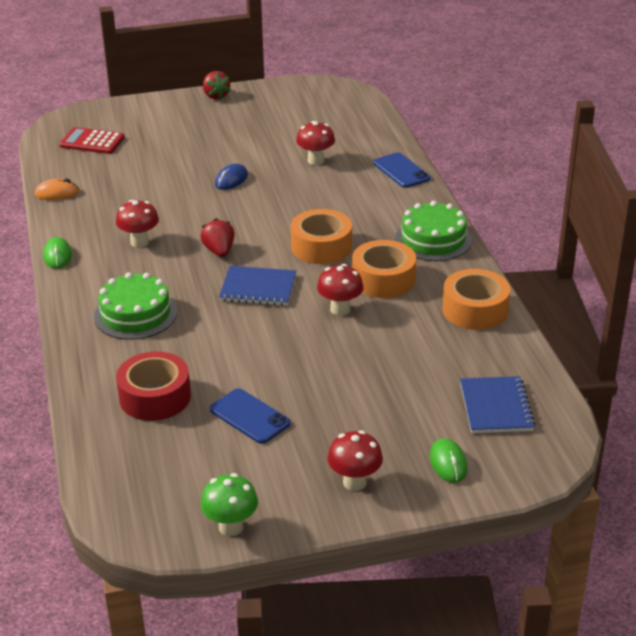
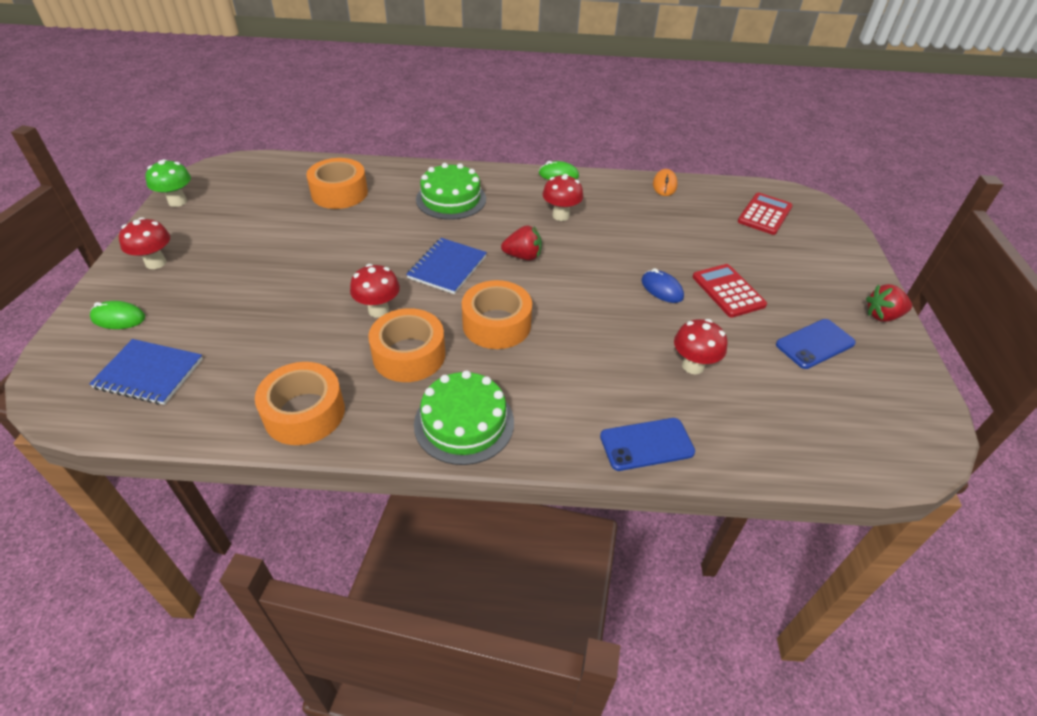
camera: 105 degrees right, 10 degrees up
red tape [116,352,191,421] -> orange tape [306,158,368,209]
blue phone [210,388,291,444] -> blue phone moved to [776,319,856,369]
none -> red calculator [693,264,767,317]

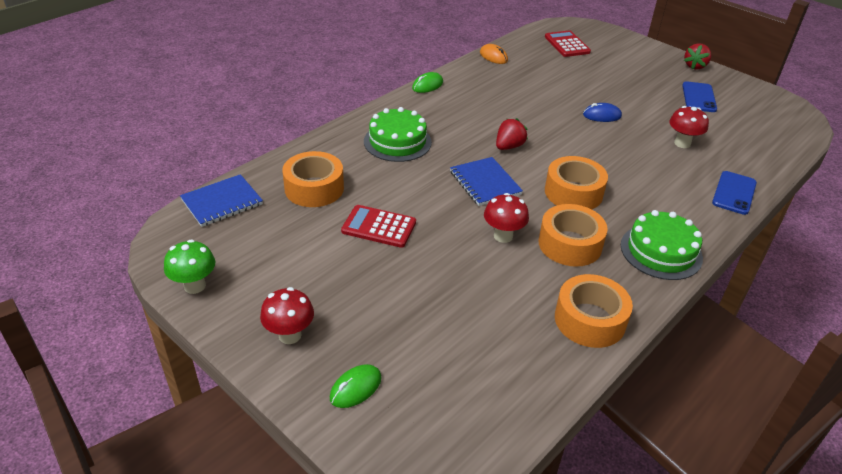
camera: 50 degrees left, 5 degrees down
blue notebook [89,339,203,405] -> blue notebook moved to [180,174,263,227]
red mushroom [543,174,583,221] -> none
red calculator [693,264,767,317] -> red calculator moved to [341,205,416,248]

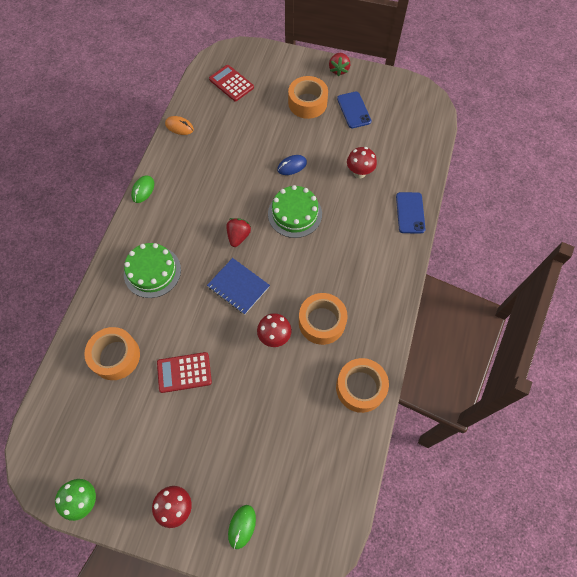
camera: 25 degrees left, 25 degrees up
blue notebook [180,174,263,227] -> none
orange tape [545,156,608,209] -> orange tape moved to [288,76,328,119]
green cake [621,210,703,280] -> green cake moved to [268,185,322,238]

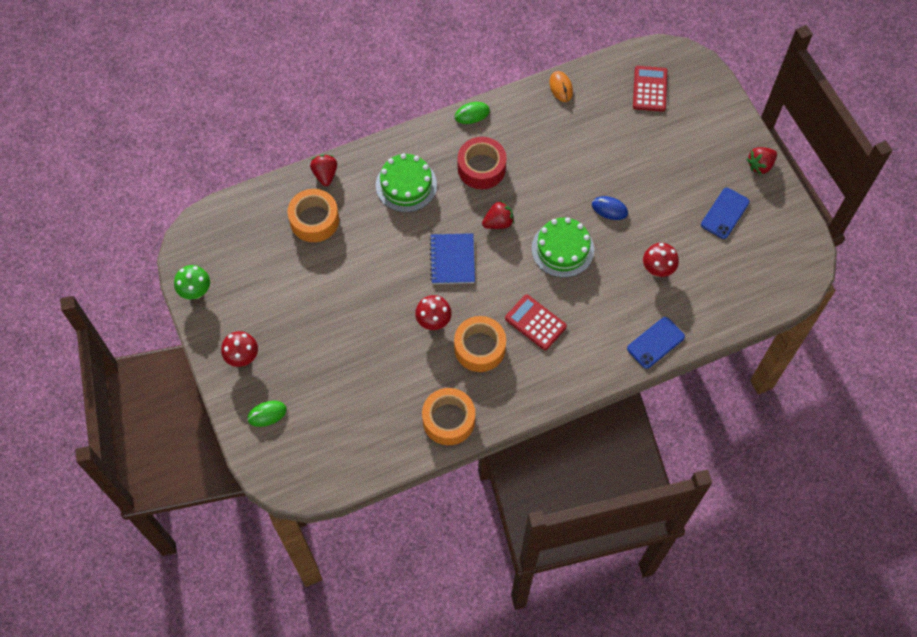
camera: 50 degrees right, 0 degrees up
red calculator [157,352,212,393] -> red calculator moved to [505,294,567,350]
orange tape [288,76,328,119] -> none
none -> red strawberry [310,154,337,186]
none -> red tape [458,137,507,189]

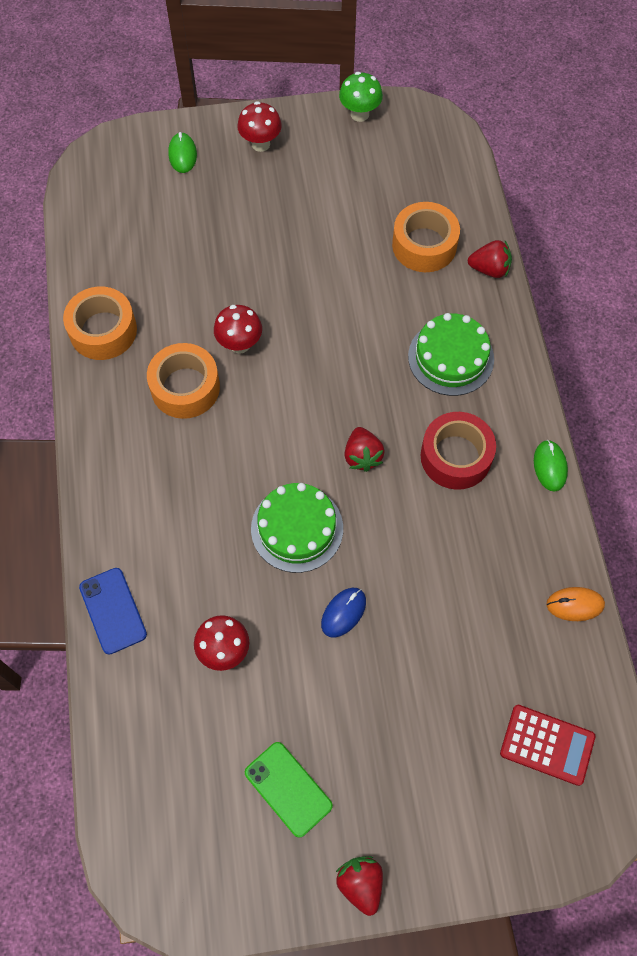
camera: 105 degrees right, 0 degrees up
blue notebook [429,233,475,284] -> none
red calculator [505,294,567,350] -> none
blue phone [701,188,750,239] -> green phone [245,742,333,838]

